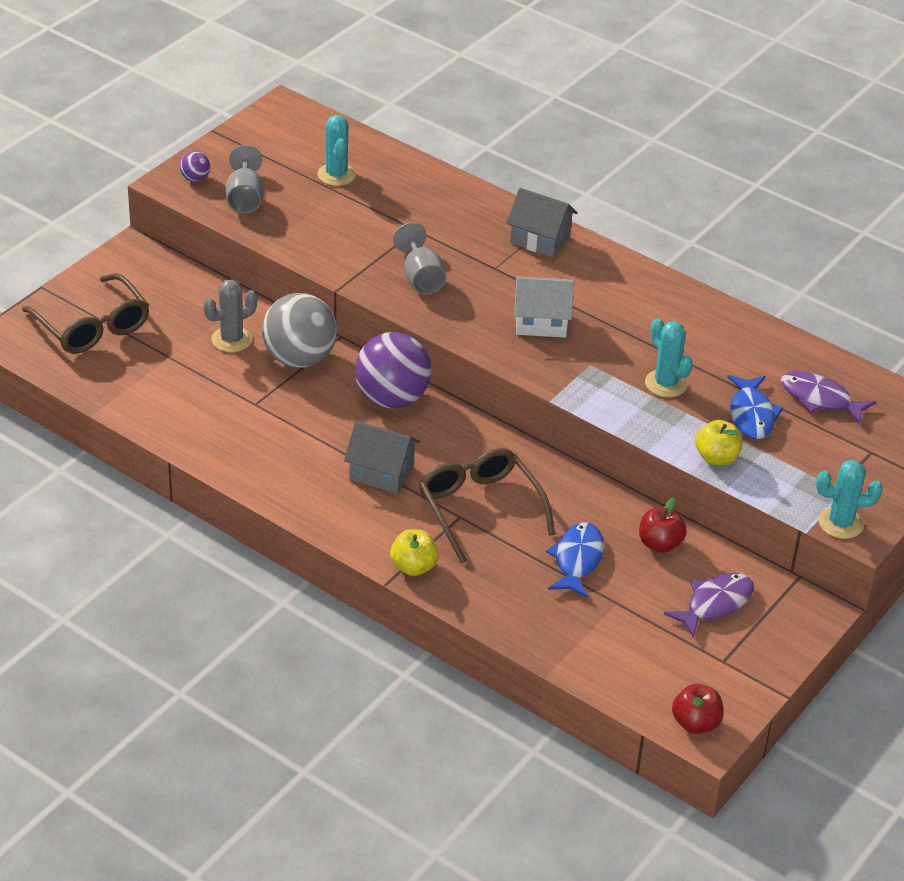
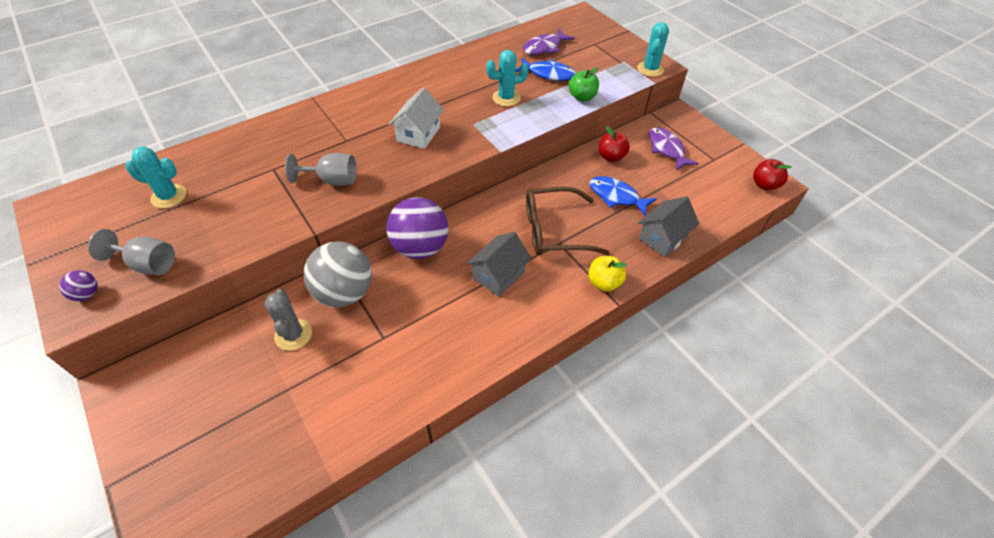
camera: 70 degrees left, 10 degrees up
brown glasses [22,273,149,354] -> none
grey house [506,188,578,258] -> grey house moved to [638,196,699,257]
yellow apple [695,420,742,465] -> green apple [569,67,599,101]

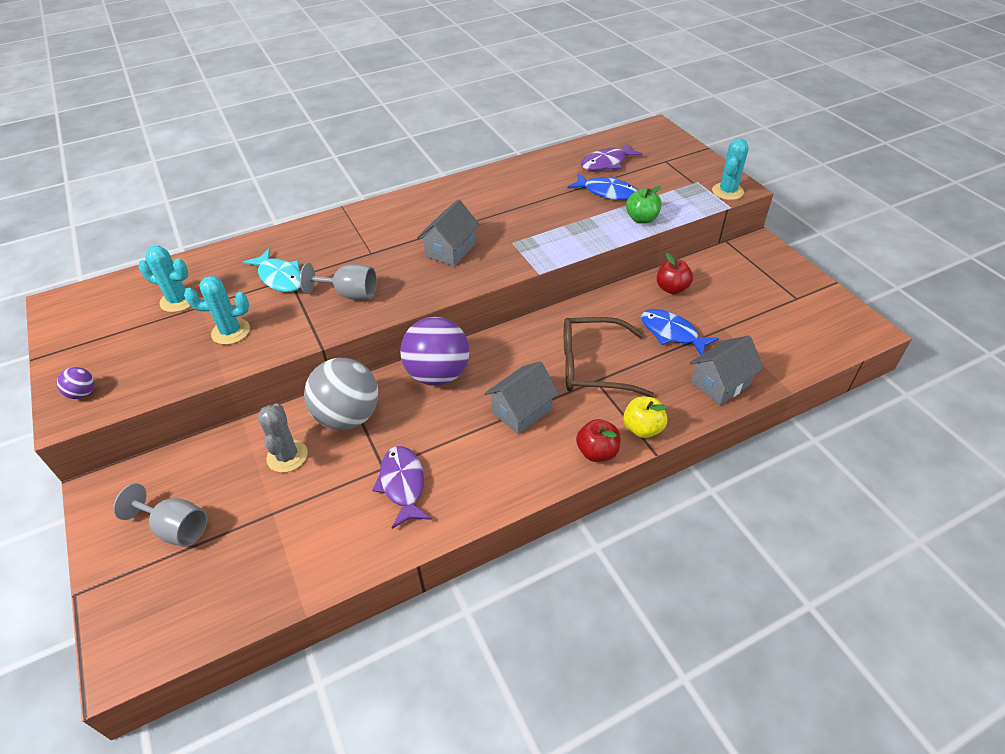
camera: 10 degrees right, 5 degrees down
grey goblet [88,229,175,275] -> grey goblet moved to [113,483,207,547]
white house [389,88,444,149] -> grey house [417,199,480,266]
turquoise cactus [486,50,529,106] -> turquoise cactus moved to [184,276,250,345]
purple fish [649,127,699,171] -> purple fish moved to [372,446,431,529]
red apple [753,159,792,190] -> red apple moved to [576,419,621,462]
none -> turquoise fish [243,248,301,292]

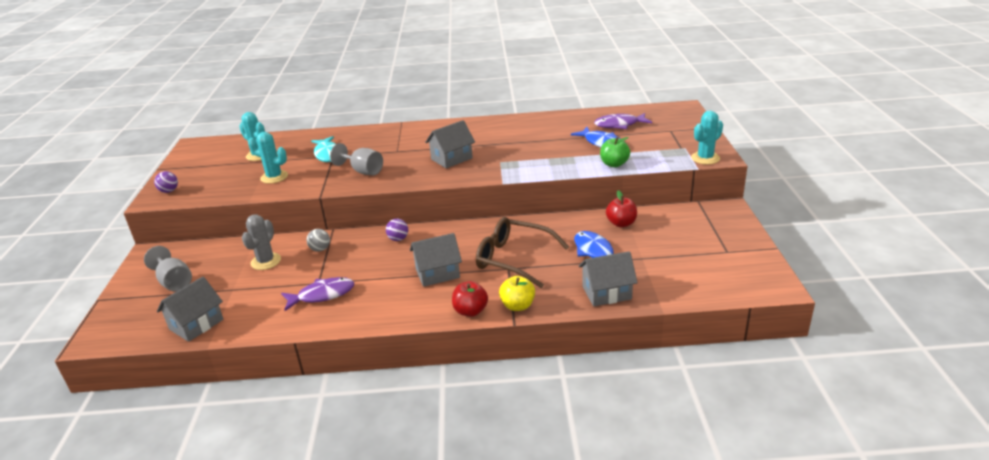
camera: 25 degrees right, 15 degrees down
grey ball [304,358,378,430] -> grey ball [306,229,330,252], size x0.43
purple fish [372,446,431,529] -> purple fish turned 60 degrees clockwise [281,277,354,311]
purple ball [400,317,469,386] -> purple ball [386,219,408,241], size x0.43
none -> grey house [157,276,223,342]

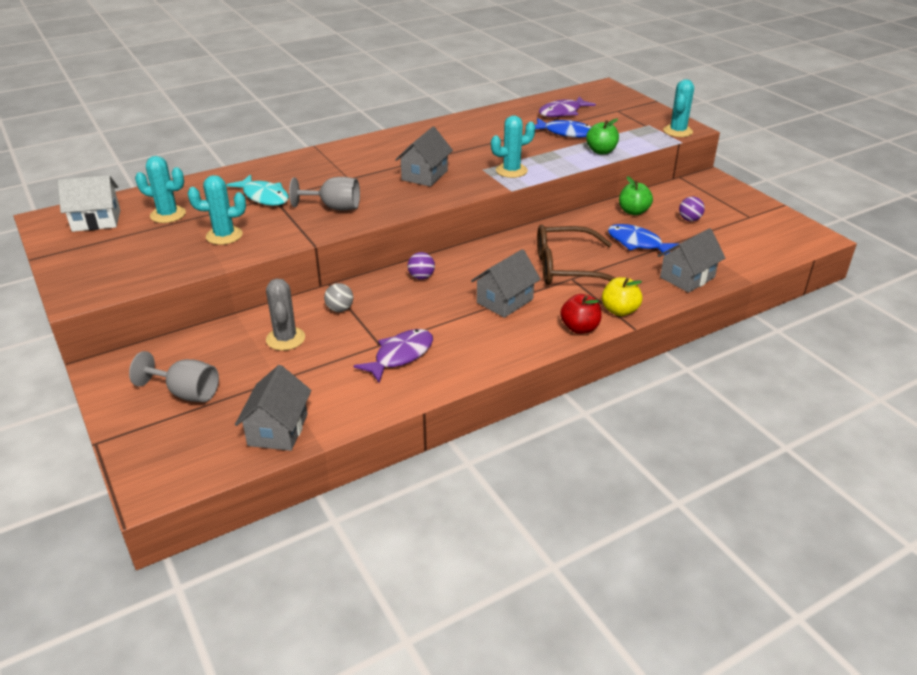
camera: 30 degrees left, 5 degrees up
purple ball [154,171,178,193] -> purple ball moved to [679,197,705,221]
red apple [606,190,637,227] -> green apple [619,176,653,215]
none -> white house [58,175,120,232]
none -> turquoise cactus [491,115,535,178]

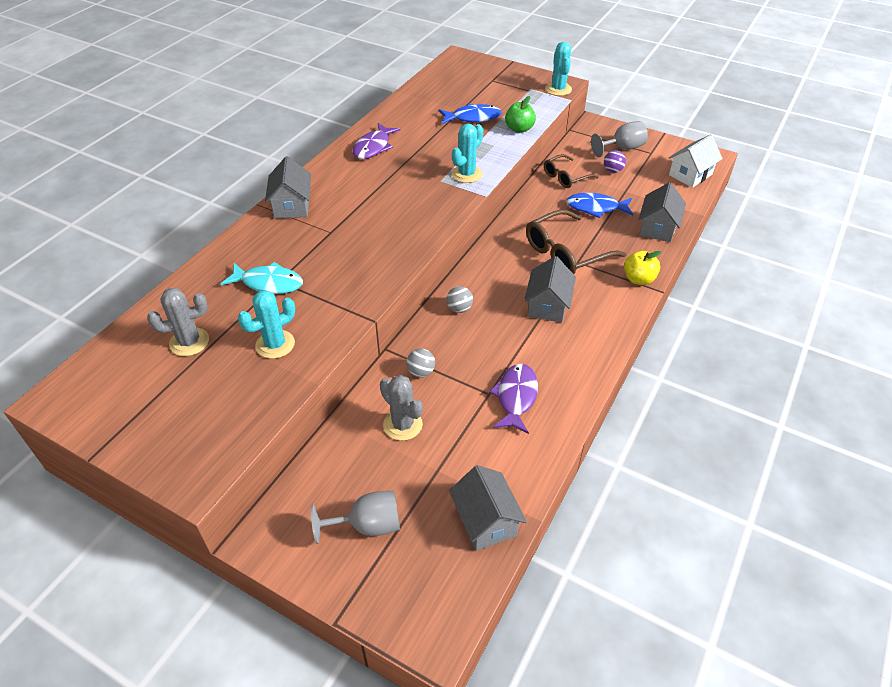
camera: 30 degrees left, 10 degrees up
white house [58,175,120,232] -> white house moved to [669,134,723,188]
turquoise cactus [135,156,186,223] -> grey cactus [147,288,209,356]
grey goblet [289,177,360,210] -> grey goblet moved to [591,121,648,157]
grey house [395,127,453,187] -> grey house moved to [265,156,311,219]
purple ball [407,252,435,280] -> grey ball [446,286,473,313]
purple fish [539,96,596,117] -> purple fish moved to [353,123,401,159]
red apple [560,294,602,334] -> none
green apple [619,176,653,215] -> brown glasses [544,154,599,188]

